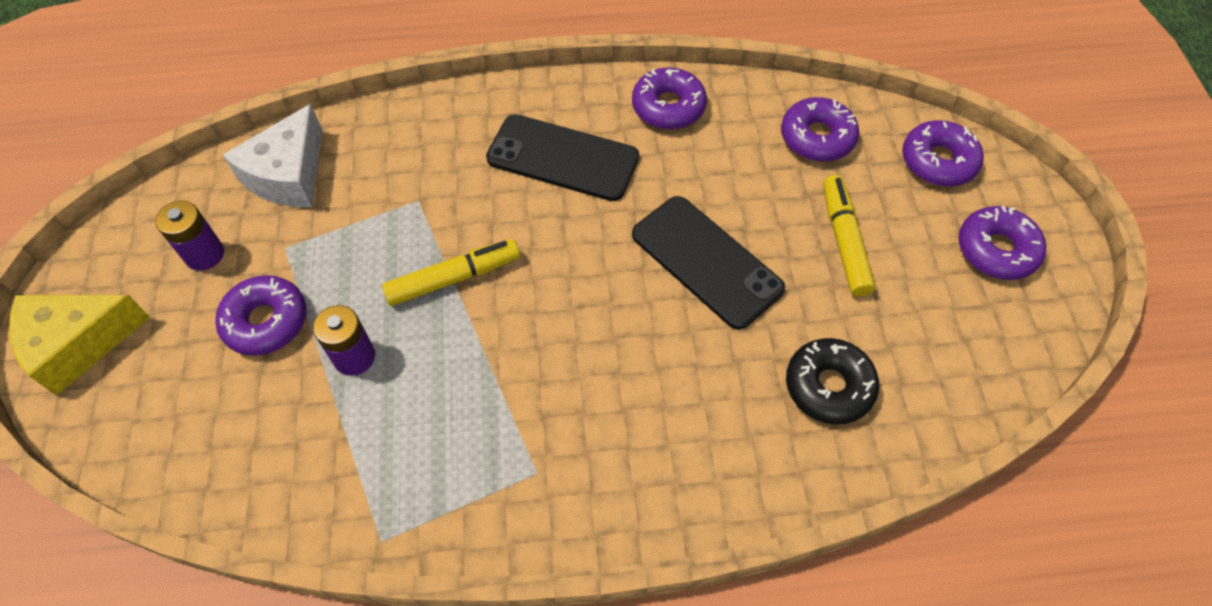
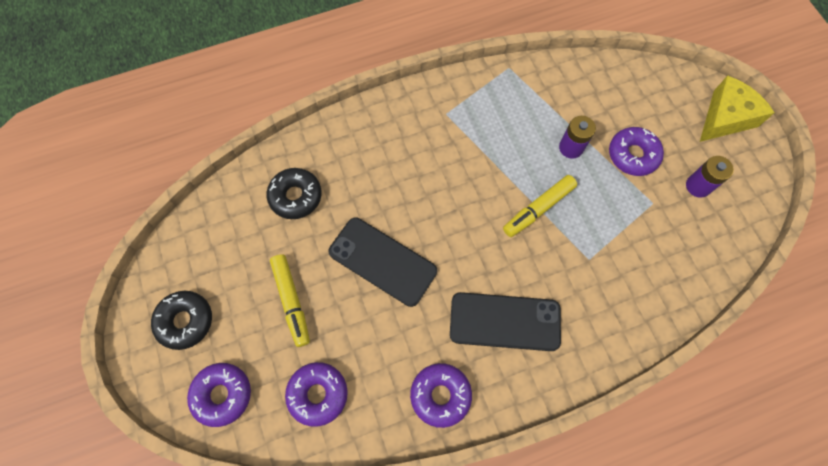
camera: 165 degrees right, 10 degrees up
white cheese [223,104,322,207] -> none
purple donut [959,206,1046,280] -> black donut [151,291,212,350]

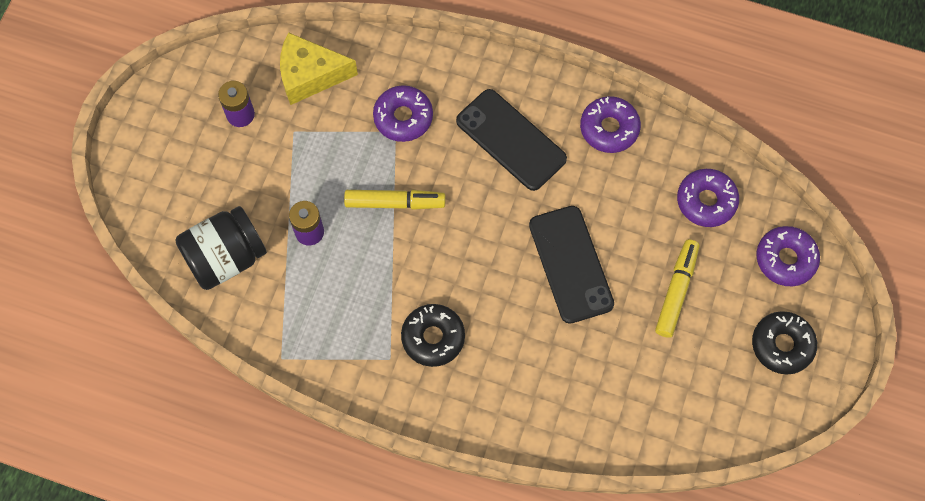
camera: 140 degrees left, 0 degrees up
black donut [267,168,322,219] -> black donut moved to [401,304,465,367]
purple donut [609,127,664,176] -> purple donut moved to [373,85,433,142]
yellow cheese [700,75,775,142] -> yellow cheese moved to [280,32,358,105]
none -> black jar [175,206,267,290]

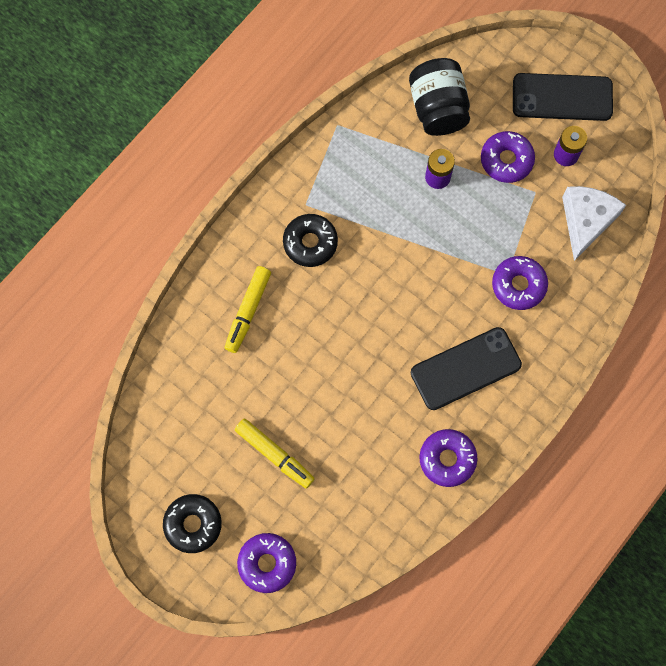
camera: 110 degrees right, 5 degrees up
yellow cheese [280,32,358,105] -> white cheese [562,186,626,261]
yellow marker [344,190,445,210] -> yellow marker moved to [224,266,271,353]
black phone [529,206,614,324] -> black phone moved to [513,73,613,121]
purple donut [677,169,739,227] -> purple donut moved to [481,131,535,183]

